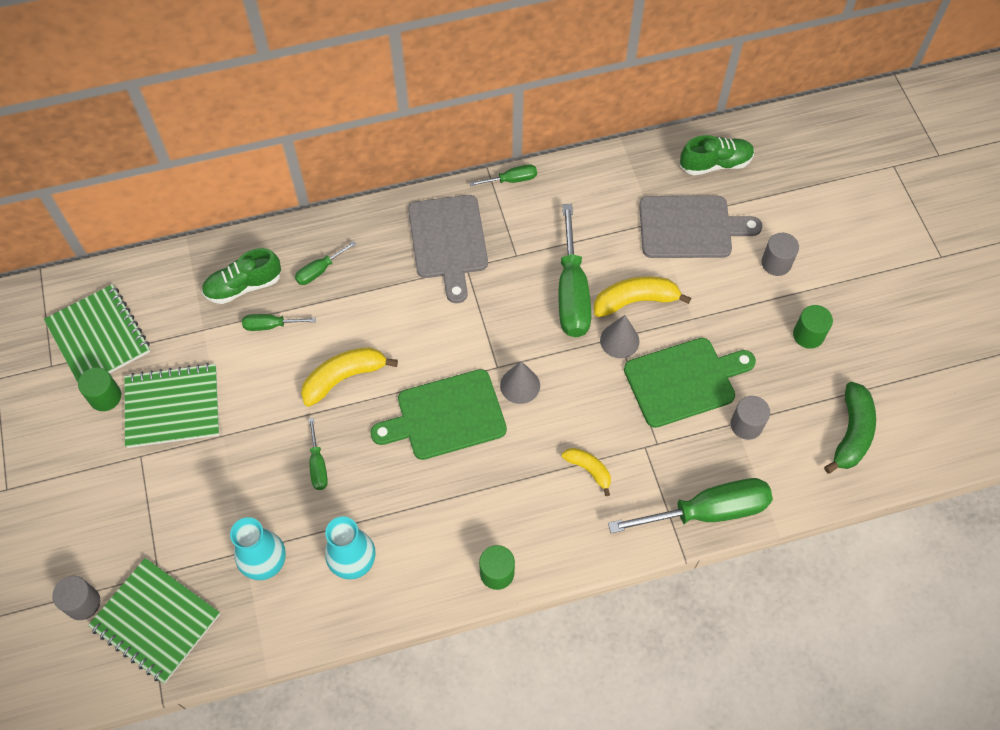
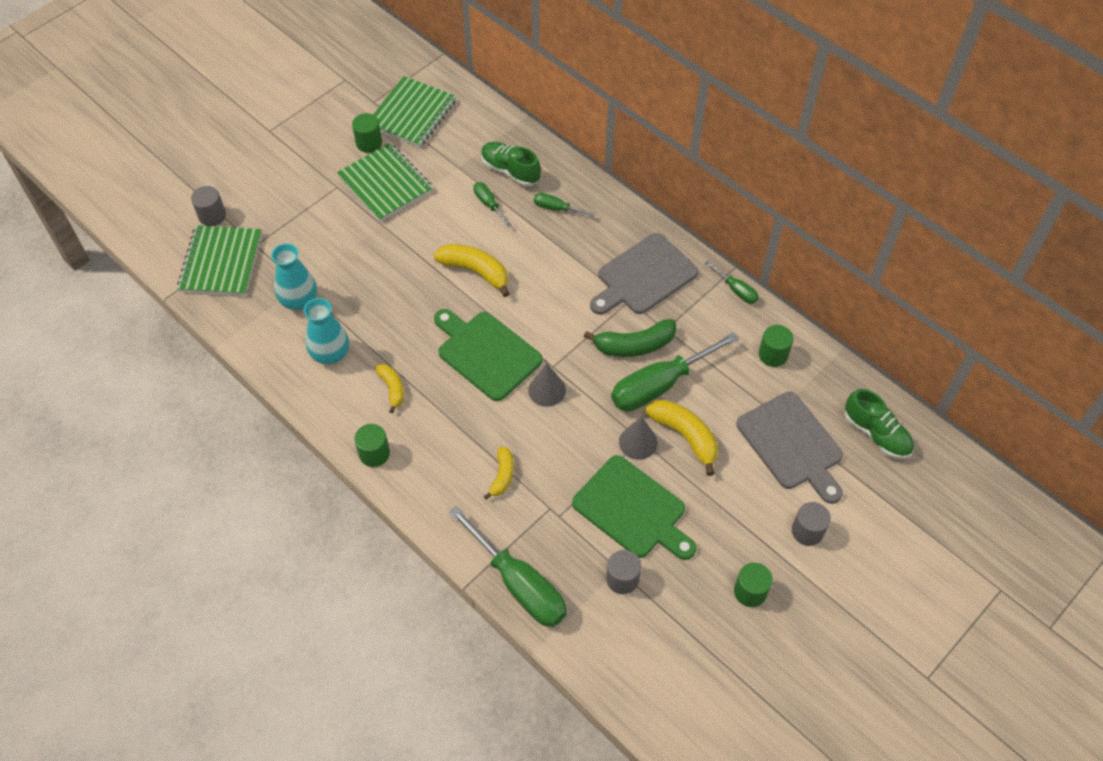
camera: 60 degrees right, 5 degrees down
green screwdriver [309,418,328,490] -> none
green banana [824,382,876,474] -> green banana moved to [584,319,676,357]
none -> yellow banana [375,364,404,413]
none -> green cylinder [759,325,794,367]

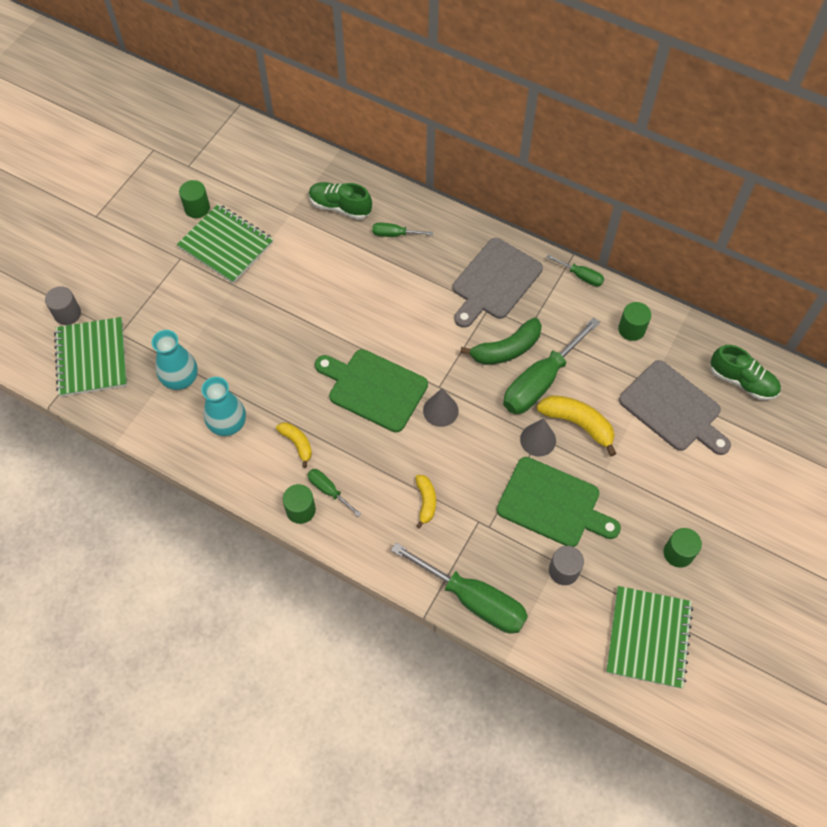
camera: 15 degrees left, 5 degrees up
green notebook [373,76,457,147] -> green notebook moved to [606,586,693,689]
yellow banana [433,244,510,297] -> none
green screwdriver [473,182,512,227] -> green screwdriver moved to [307,469,361,517]
grey cylinder [792,502,831,546] -> none

